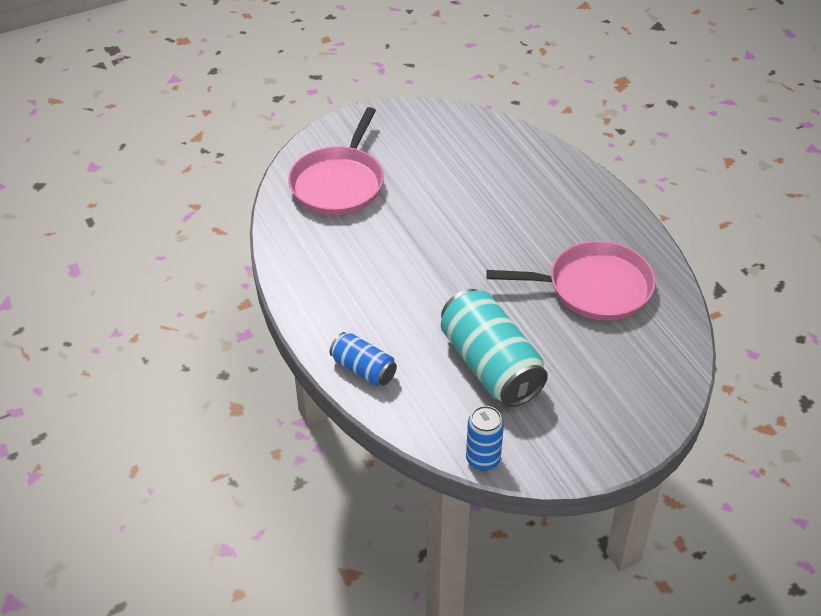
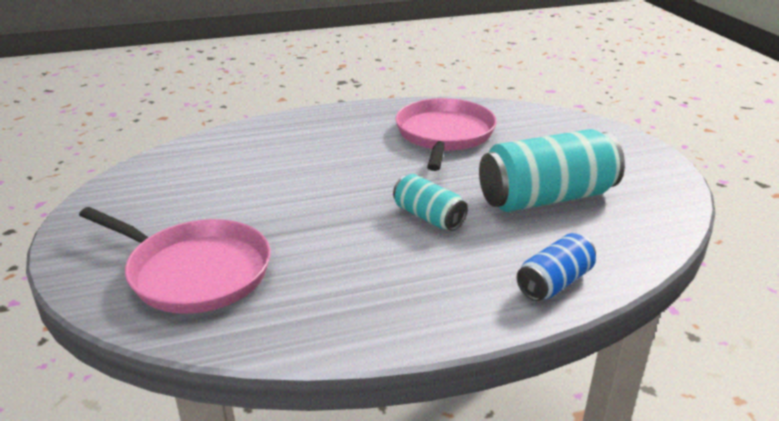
camera: 80 degrees left, 15 degrees down
blue can [466,406,504,471] -> none
none -> turquoise can [393,174,468,230]

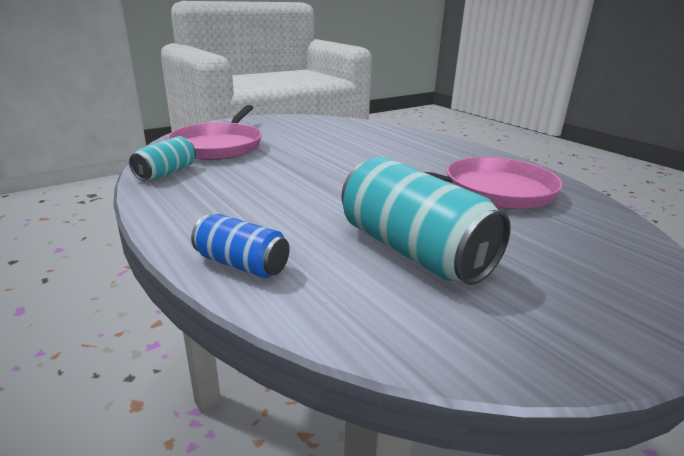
camera: 70 degrees right, 5 degrees down
turquoise can [393,174,468,230] -> turquoise can moved to [129,136,196,181]

